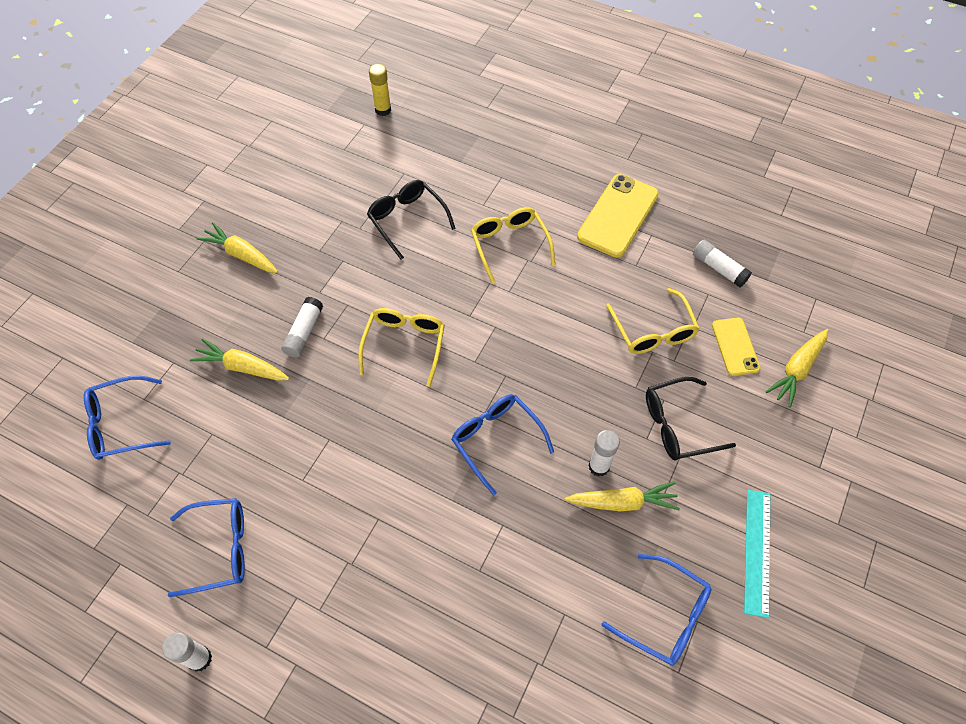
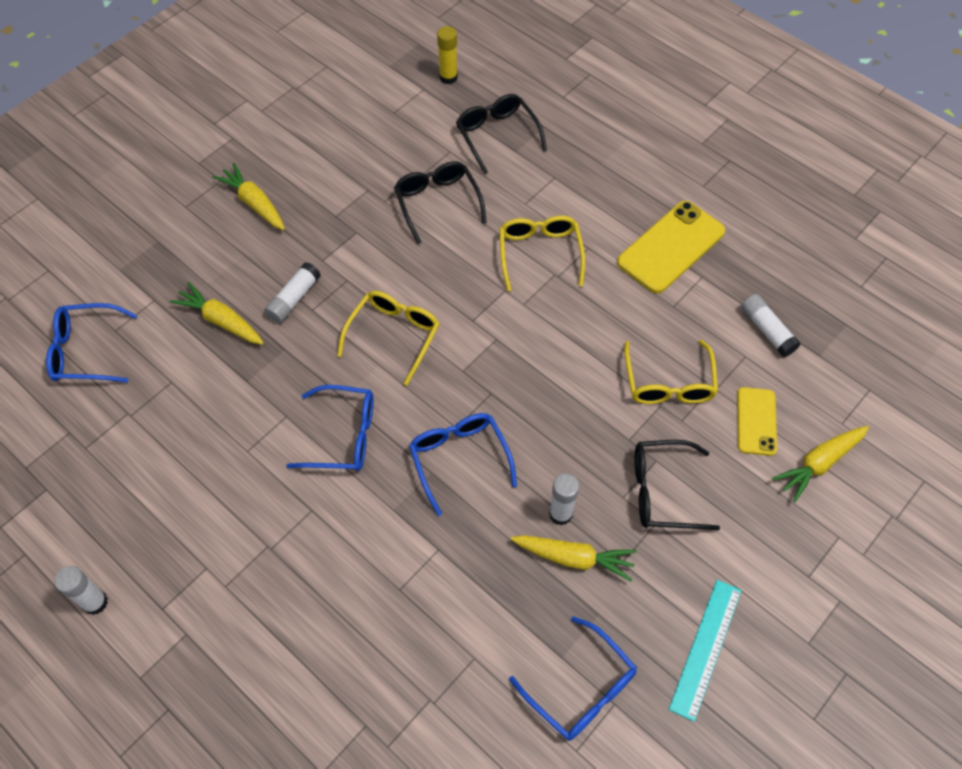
camera: 15 degrees right, 0 degrees up
blue glasses [168,498,245,597] -> blue glasses moved to [286,385,373,471]
none -> black glasses [456,94,547,174]

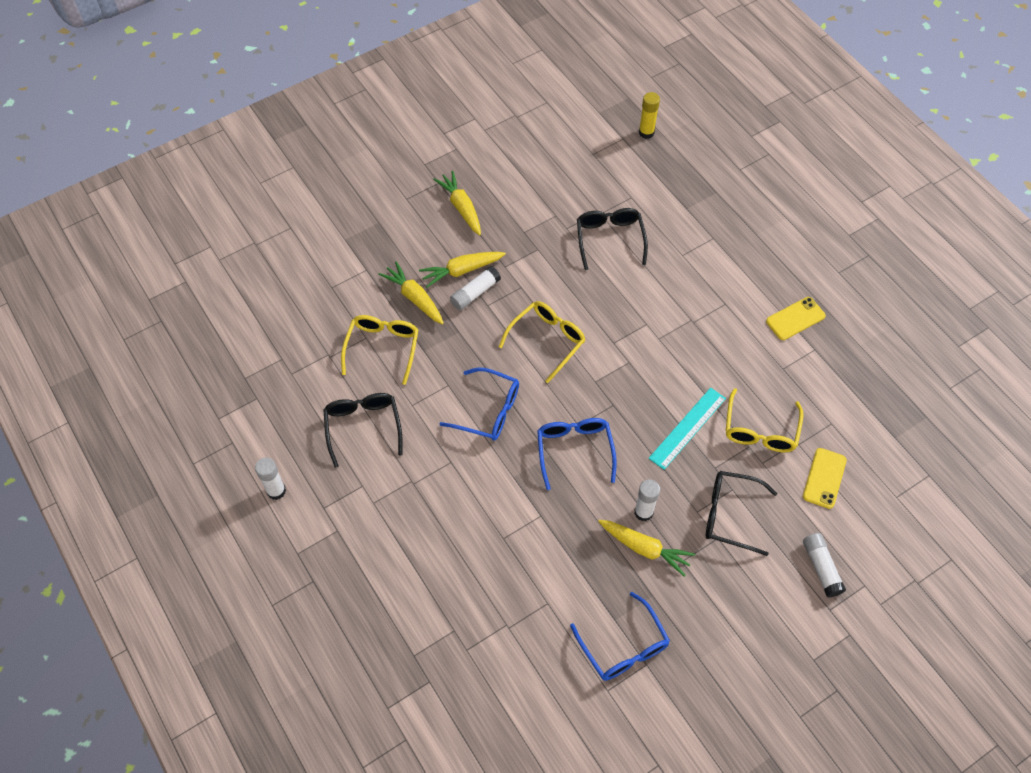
camera: 15 degrees right, 0 degrees up
blue glasses [46,303,137,383] -> none
black glasses [456,94,547,174] -> black glasses moved to [323,393,403,468]
yellow glasses [499,216,585,291] -> yellow glasses moved to [341,315,418,385]
yellow phone [617,201,725,294] -> yellow phone [766,297,826,340], size x0.59
turquoise ruler [669,580,742,722] -> turquoise ruler moved to [649,388,726,470]
white glue stick [741,294,801,357] -> white glue stick moved to [803,533,846,597]
yellow carrot [772,426,869,502] -> yellow carrot moved to [419,252,506,288]

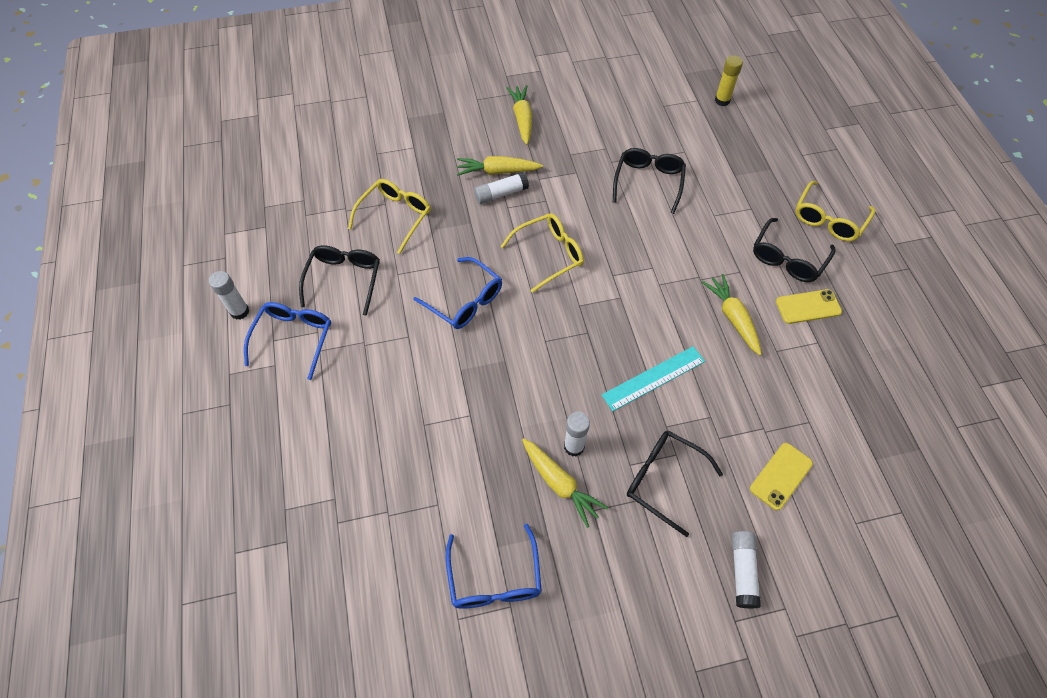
camera: 20 degrees right, 0 degrees up
yellow carrot [378,261,444,325] -> yellow carrot moved to [702,274,762,356]
blue glasses [537,418,617,490] -> blue glasses moved to [244,302,331,380]
yellow glasses [726,388,804,452] -> yellow glasses moved to [795,181,875,241]
none -> black glasses [753,218,836,282]

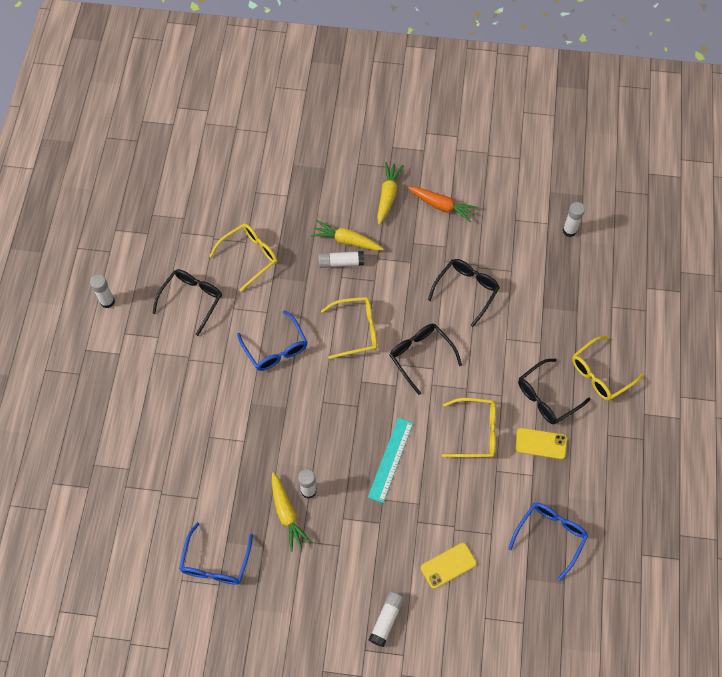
camera: 20 degrees right, 5 degrees up
blue glasses [244,302,331,380] -> blue glasses moved to [508,503,588,581]
turquoise ruler [602,346,705,411] -> turquoise ruler turned 60 degrees counterclockwise [368,418,413,503]
black glasses [627,431,723,537] -> black glasses moved to [390,324,462,395]
yellow carrot [702,274,762,356] -> yellow glasses [442,398,496,457]
yellow glue stick [715,55,743,106] -> white glue stick [563,202,585,237]
none -> orange carrot [408,187,478,222]

